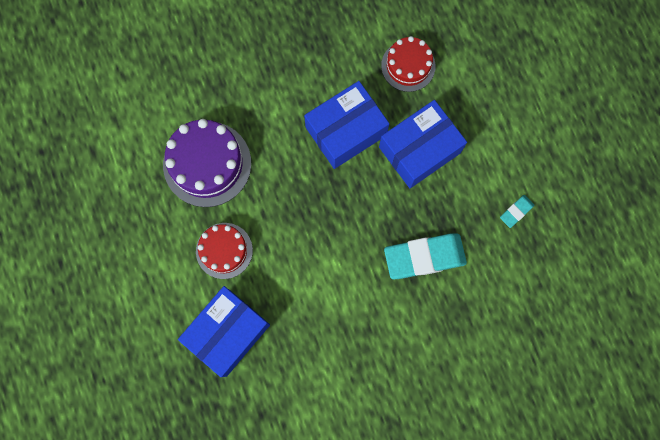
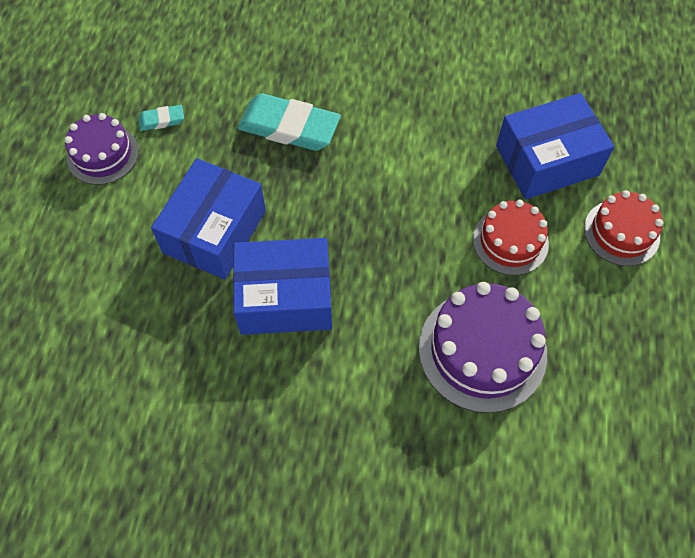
camera: 150 degrees left, 15 degrees down
blue box [379,100,467,188] -> blue box turned 60 degrees counterclockwise [151,158,266,280]
red cake [381,36,436,92] -> red cake moved to [584,190,663,266]
none -> purple cake [65,113,139,185]

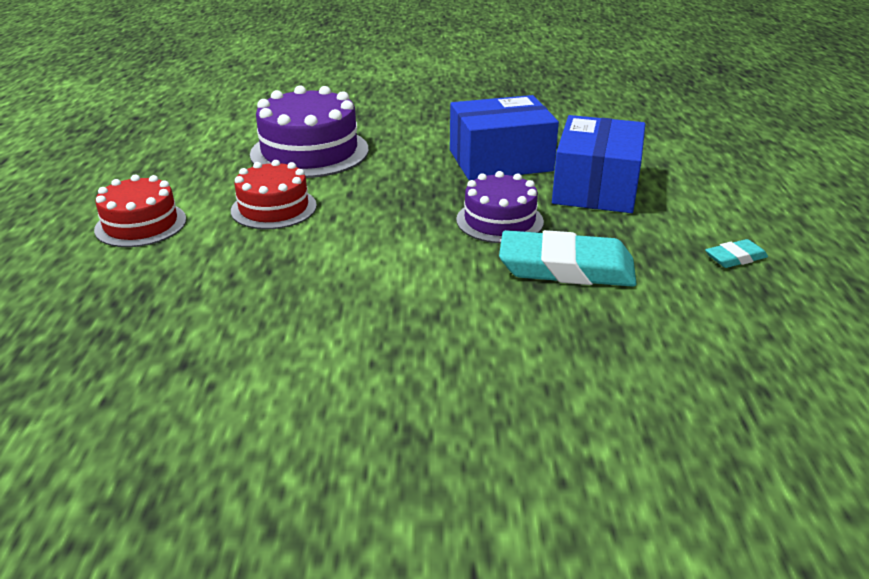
camera: 170 degrees right, 30 degrees down
purple cake [65,113,139,185] -> purple cake moved to [456,171,544,243]
blue box [496,93,614,199] -> none

